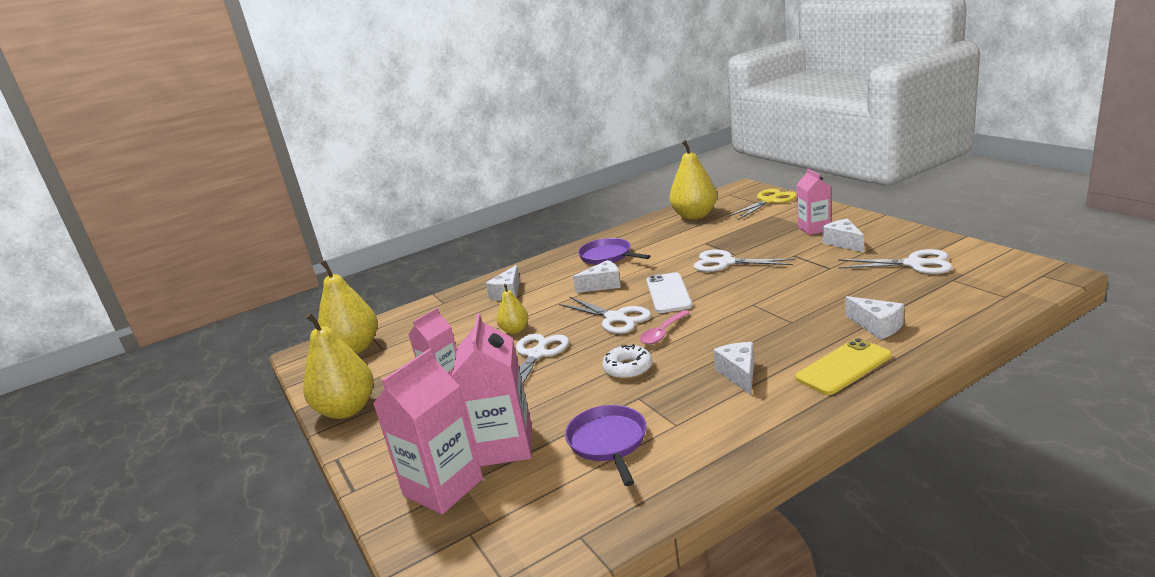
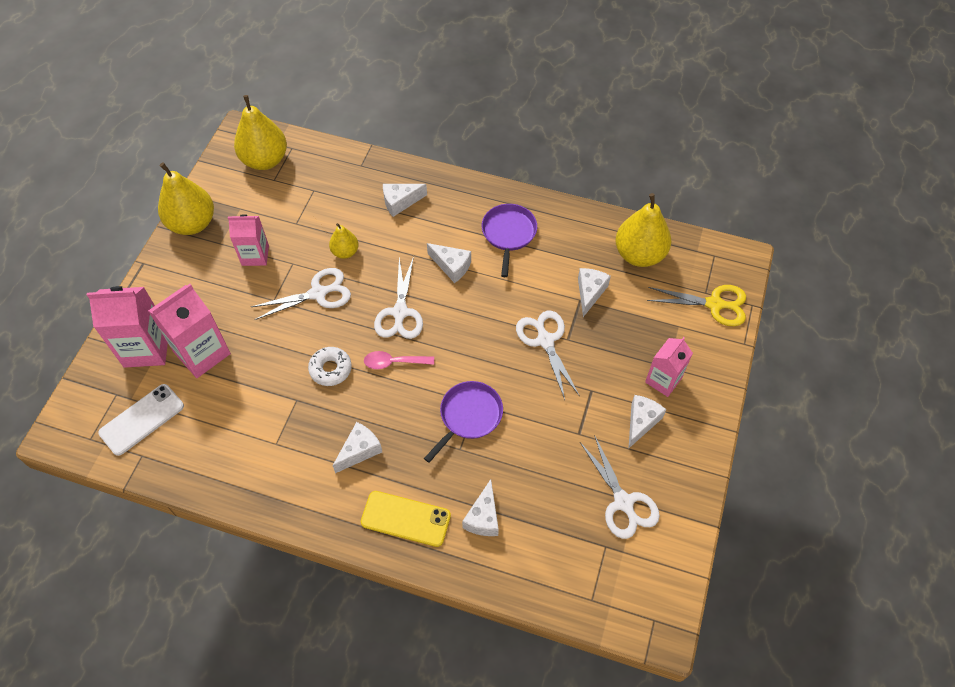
camera: 45 degrees right, 35 degrees up
purple pan [565,405,646,486] -> purple pan moved to [424,381,503,463]
white phone [646,272,692,313] -> white phone moved to [98,384,184,456]
none -> white cheese [578,268,611,317]

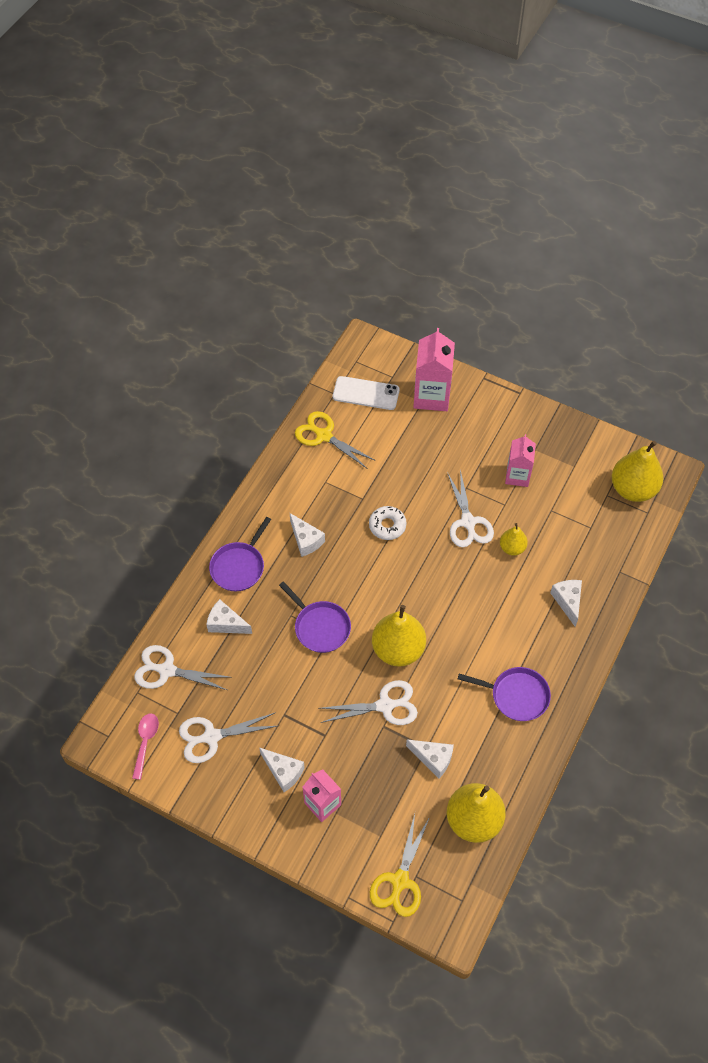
camera: 100 degrees right, 0 degrees up
white phone [98,384,184,456] -> white phone turned 45 degrees counterclockwise [333,376,400,410]
pink carton [148,284,231,378] -> none
yellow pear [158,163,214,235] -> yellow pear moved to [372,605,426,667]
yellow phone [361,491,451,547] -> purple pan [209,517,271,591]
pink spoon [364,351,434,369] -> pink spoon moved to [132,713,159,780]
white scissors [374,256,423,339] -> white scissors moved to [134,645,232,690]
white cheese [427,243,471,283] -> none
none -> yellow scissors [295,411,376,469]

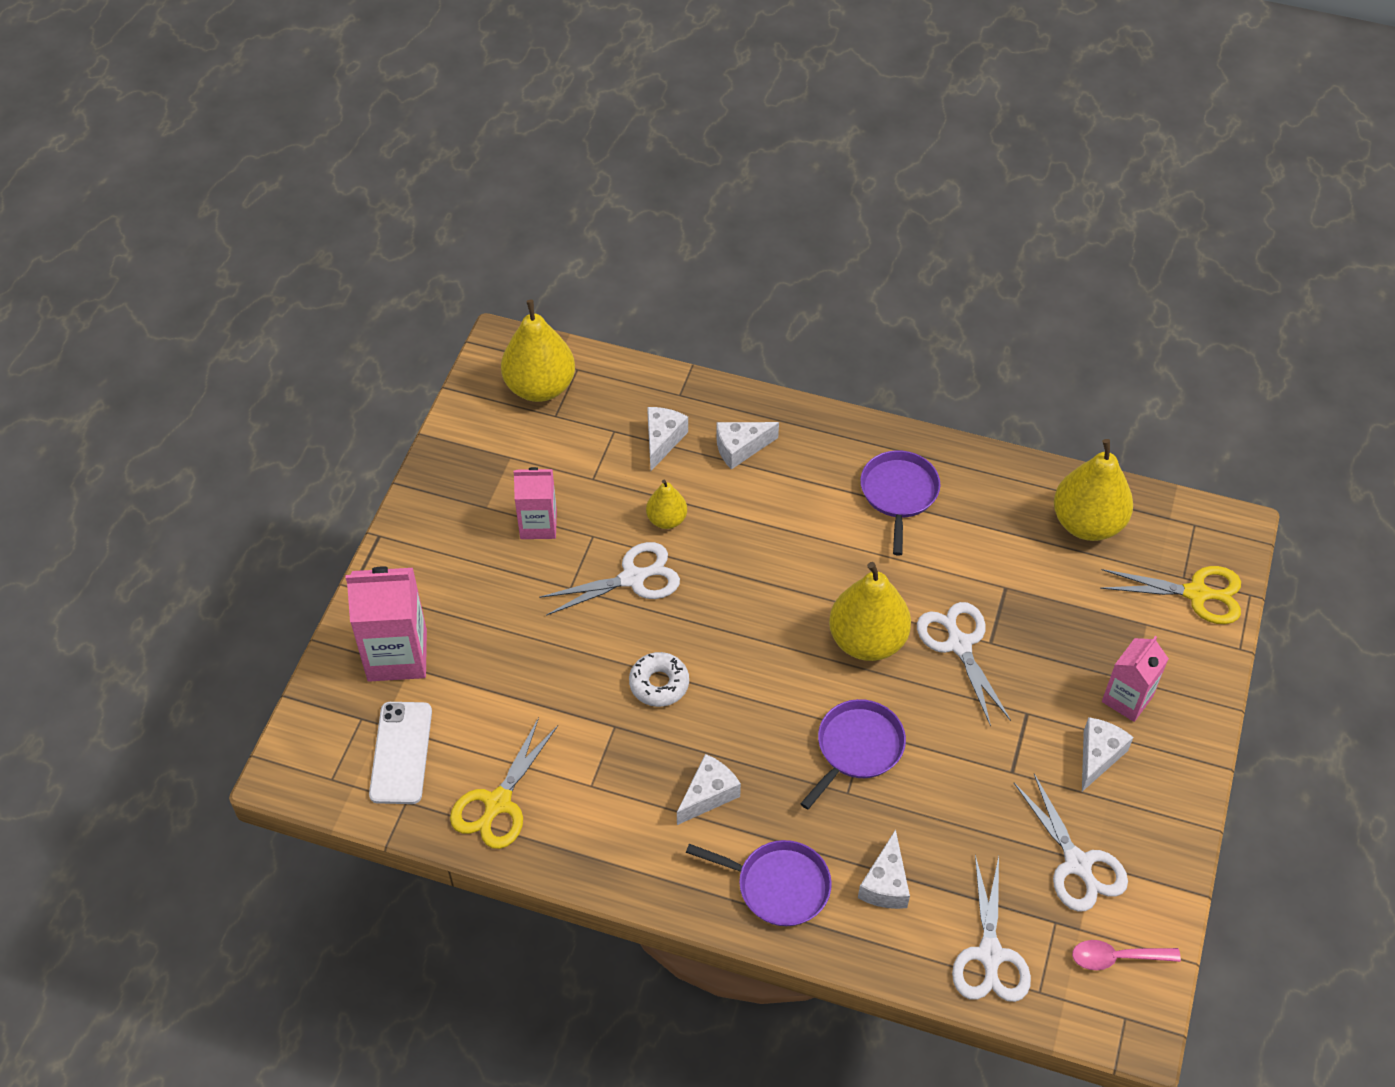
camera: 100 degrees left, 5 degrees down
white cheese [406,739,454,778] -> white cheese moved to [647,407,688,471]

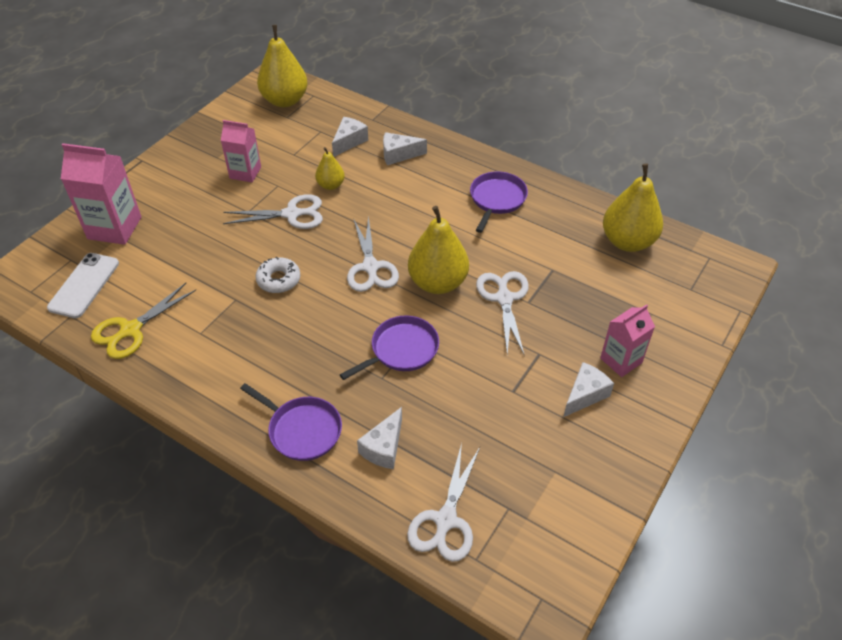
camera: 15 degrees right, 5 degrees down
white cheese [677,754,741,825] -> none
white scissors [1014,774,1128,912] -> white scissors moved to [347,216,399,292]
pink spoon [1072,940,1181,970] -> none
yellow scissors [1100,566,1241,624] -> none

